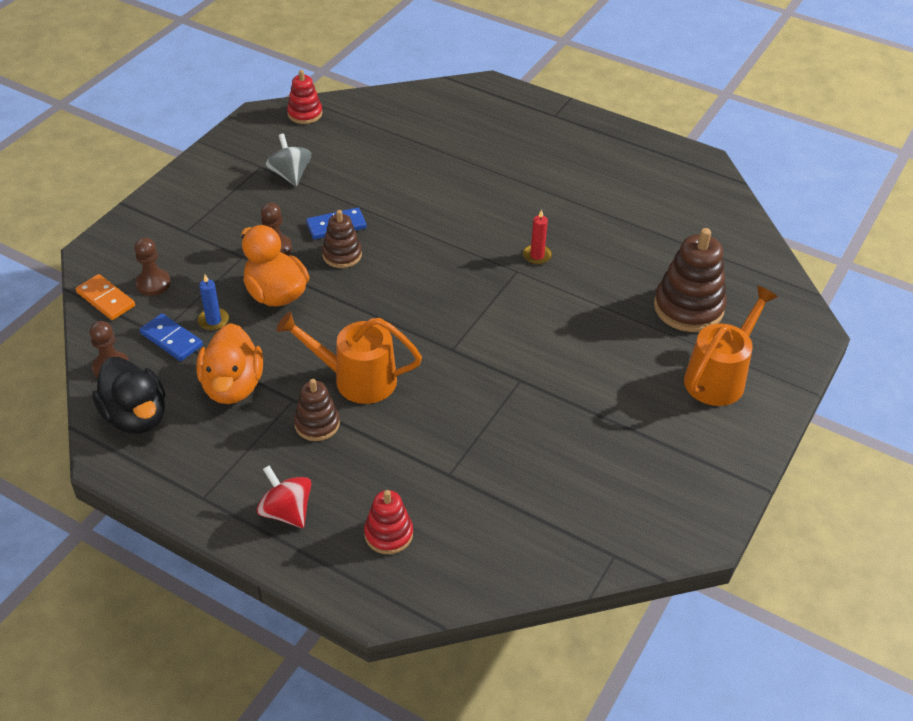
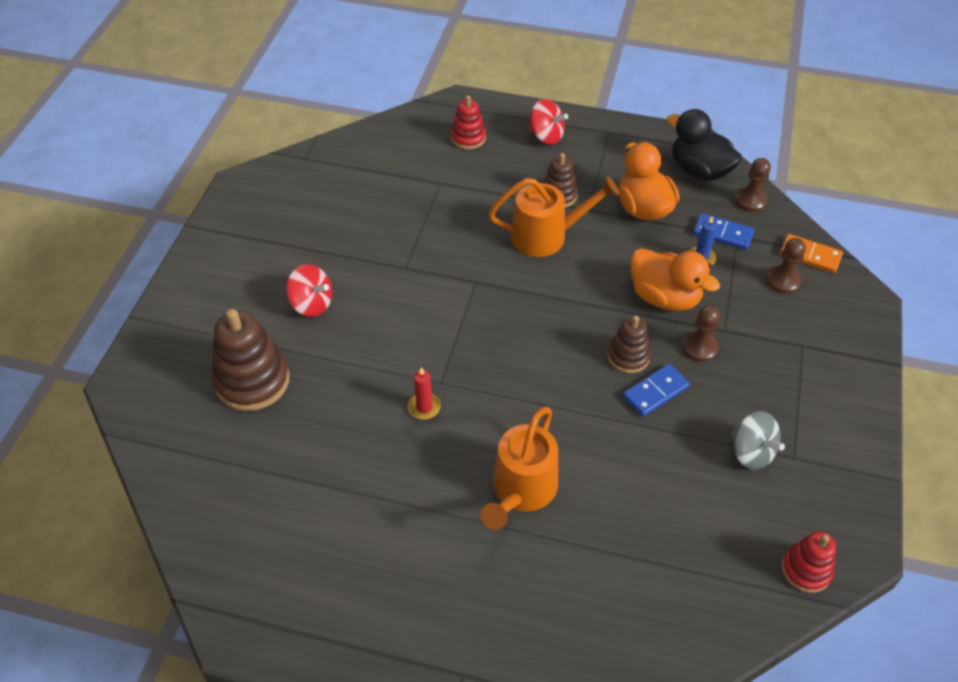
camera: 165 degrees right, 5 degrees up
orange watering can [684,285,778,406] -> orange watering can moved to [481,407,558,530]
none -> red spinning top [286,264,332,317]

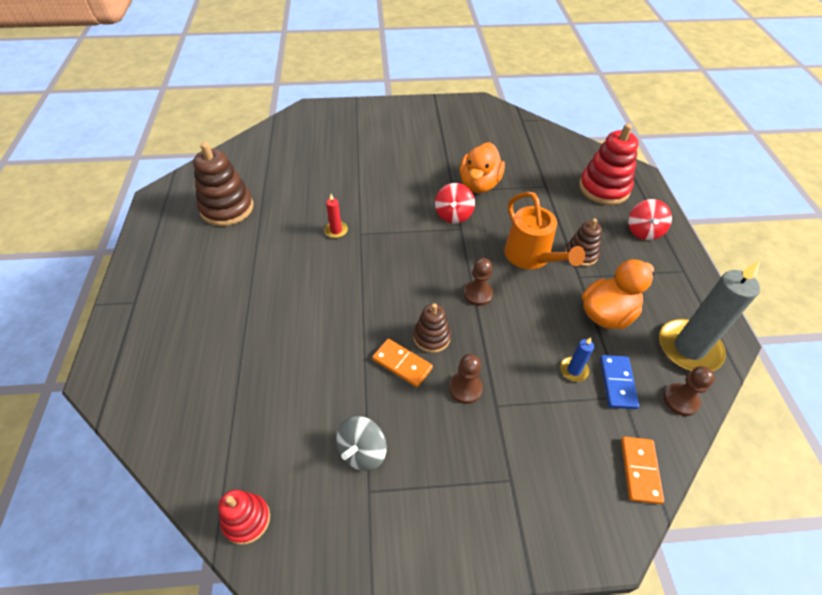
camera: 70 degrees right, 0 degrees up
brown stacking toy [212,309,290,411] -> brown stacking toy moved to [193,142,253,226]
red spinning top [286,264,332,317] -> red spinning top moved to [435,183,475,224]
red stacking toy [451,96,486,149] -> red stacking toy [579,123,639,205], size x1.72
orange watering can [481,407,558,530] -> none
blue domino [623,364,690,417] -> orange domino [372,339,433,387]
orange duck [630,248,720,311] -> orange duck moved to [460,142,505,193]
black duck [667,109,742,181] -> grey candle [659,260,760,371]
brown pawn [766,238,806,294] -> brown pawn moved to [464,258,493,306]

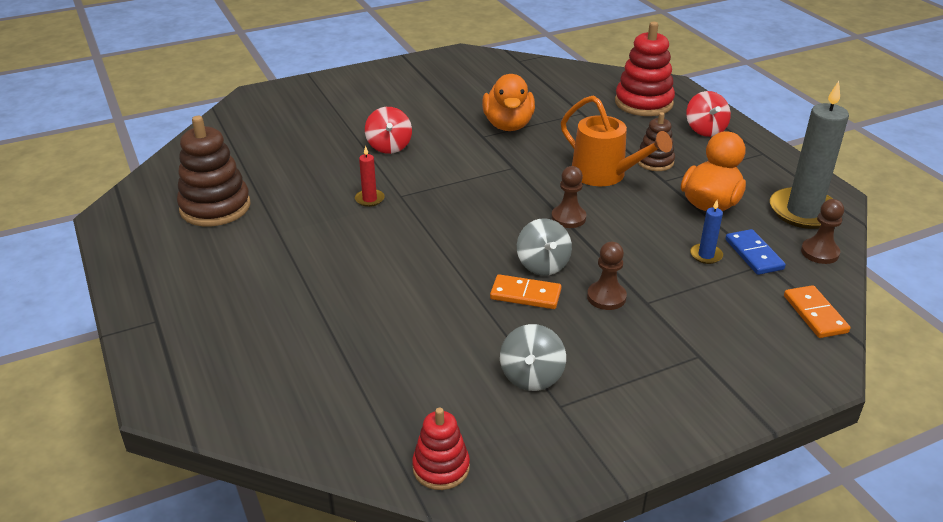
camera: 20 degrees left, 15 degrees down
brown stacking toy [413,303,451,353] -> grey spinning top [517,219,572,276]
red spinning top [435,183,475,224] -> red spinning top moved to [365,107,412,154]

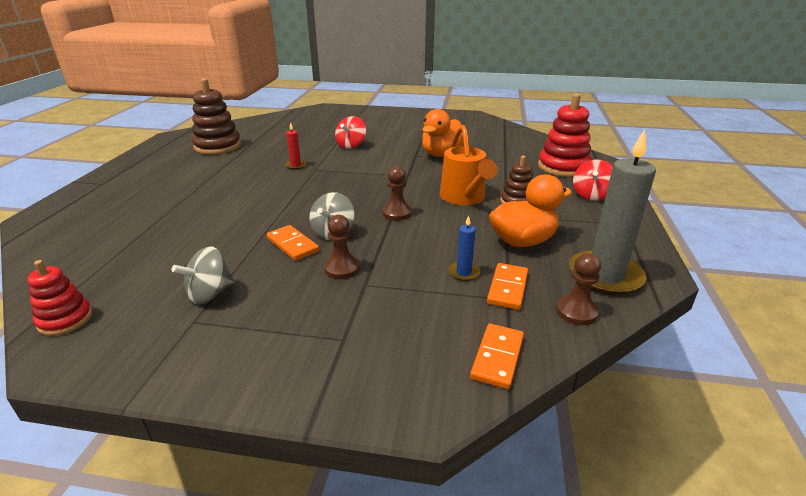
camera: 35 degrees right, 5 degrees down
blue domino [725,229,786,275] -> orange domino [487,263,528,310]

